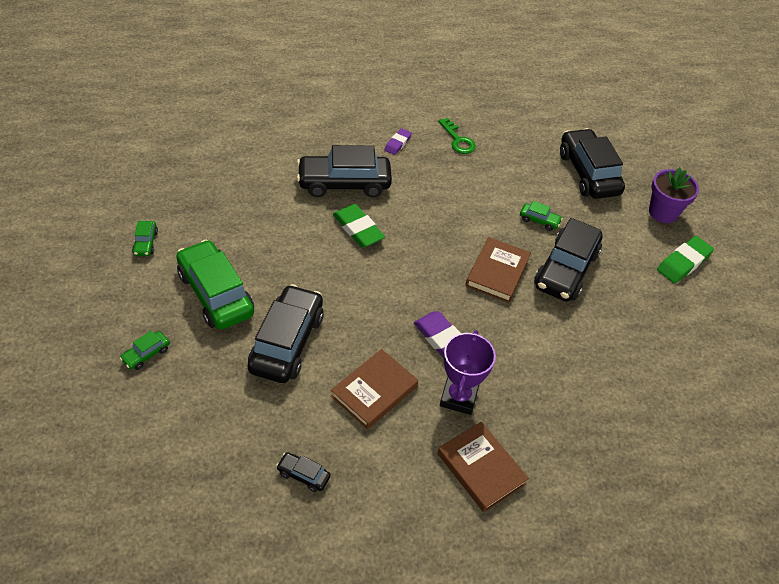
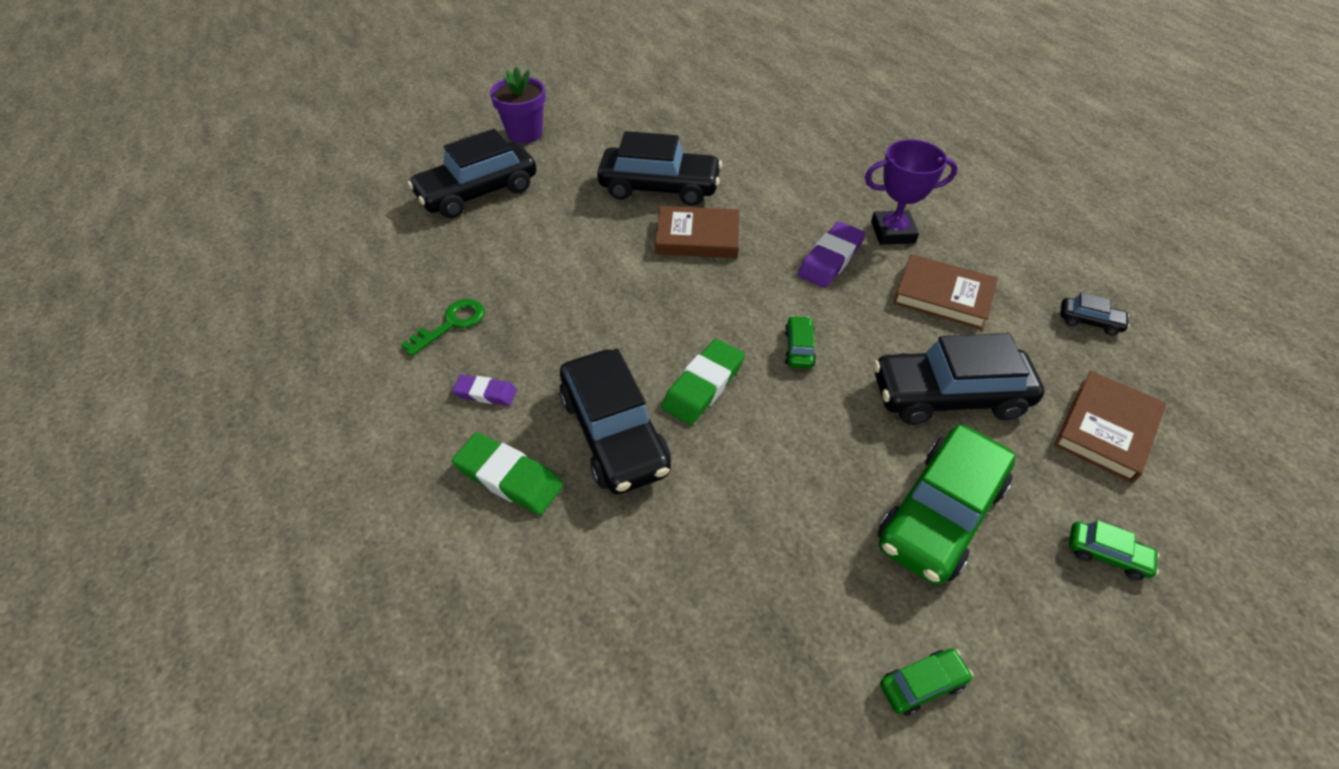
camera: 105 degrees left, 0 degrees up
black car [276,452,330,492] -> black car turned 75 degrees counterclockwise [1060,293,1130,336]
brown book [437,422,529,512] -> brown book moved to [1054,371,1166,483]
green car [520,201,563,231] -> green car moved to [785,316,816,369]
green eraser [657,236,714,283] -> green eraser moved to [452,433,564,515]

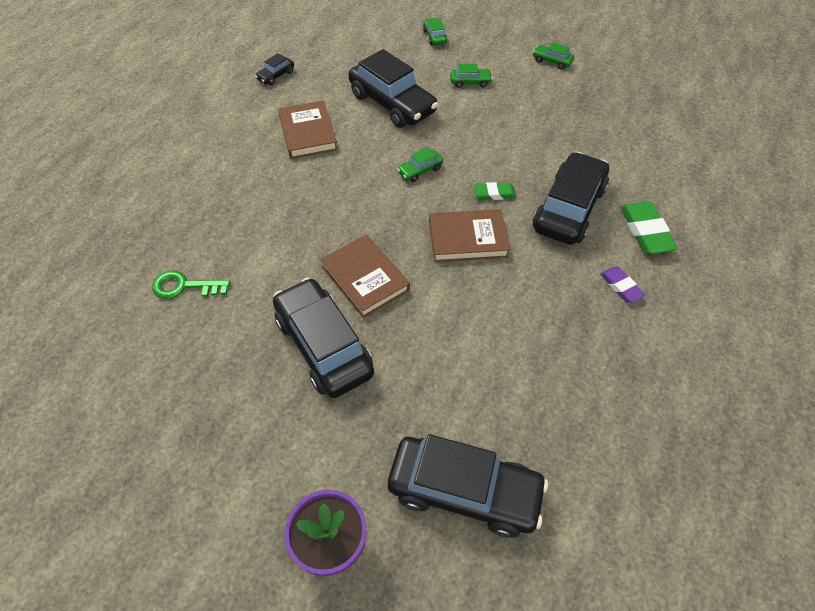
camera: 130 degrees left, 5 degrees up
green key [401,299,485,356] -> green key moved to [152,271,230,299]
green eraser [661,339,745,425] -> green eraser [474,182,516,200], size x0.60
purple eraser [798,222,865,288] -> none
purple trophy [865,139,958,245] -> none
green car [878,425,1016,585] -> green car [450,64,493,88], size x0.43
brown book [1054,371,1166,483] -> brown book moved to [429,209,510,262]
black car [1060,293,1130,336] -> black car turned 120 degrees counterclockwise [255,53,294,85]

